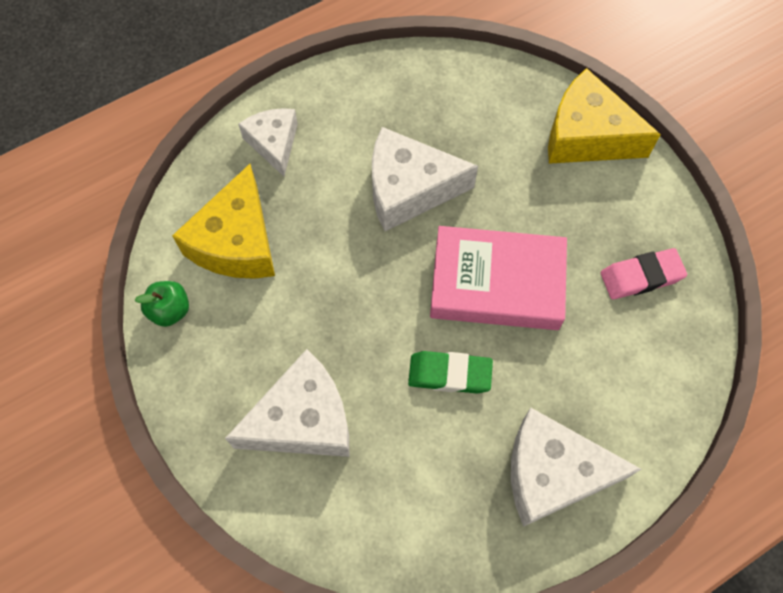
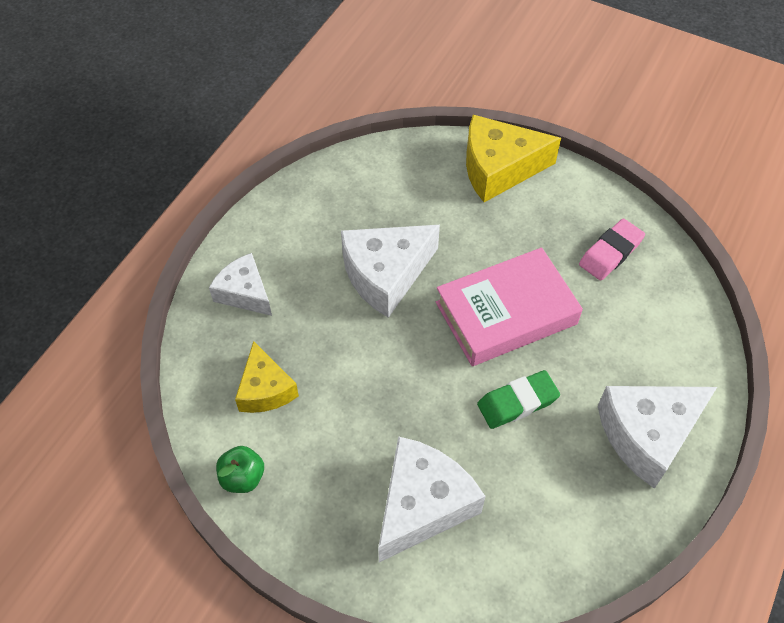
camera: 30 degrees left, 10 degrees down
yellow cheese [172,164,275,279] -> yellow cheese [235,341,299,413], size x0.63

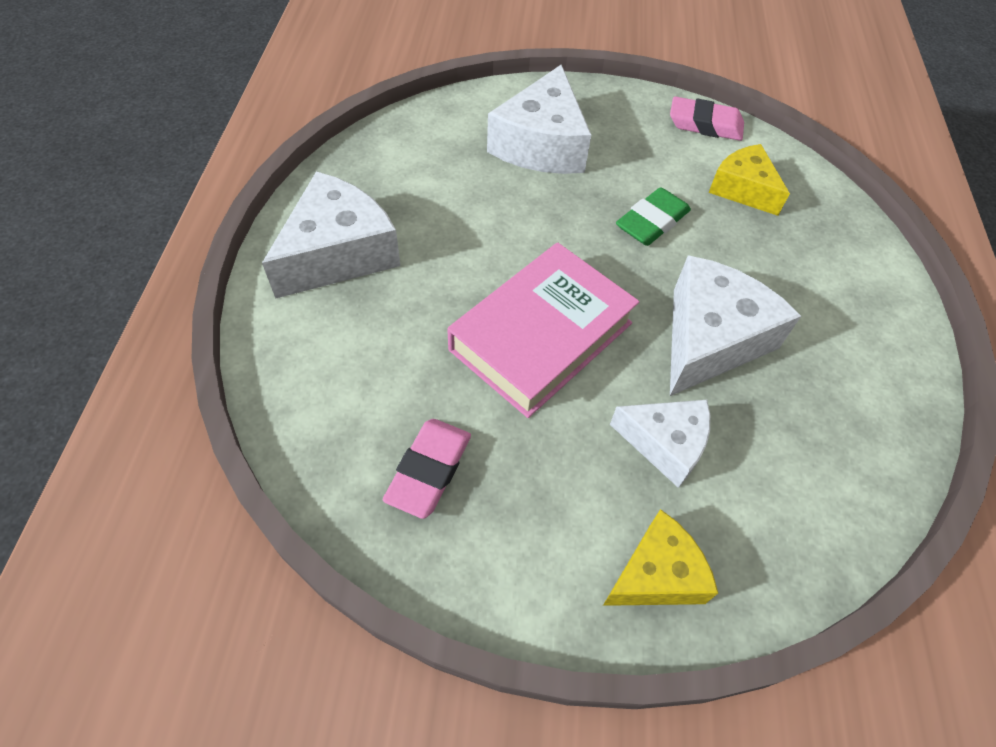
camera: 155 degrees right, 0 degrees up
white cheese [209,253,272,316] -> white cheese moved to [610,400,710,488]
green apple [216,446,264,493] -> pink eraser [670,96,744,141]
yellow cheese [466,115,561,202] -> yellow cheese [603,509,718,606], size x0.63
green eraser [477,370,560,429] -> green eraser moved to [616,187,691,246]

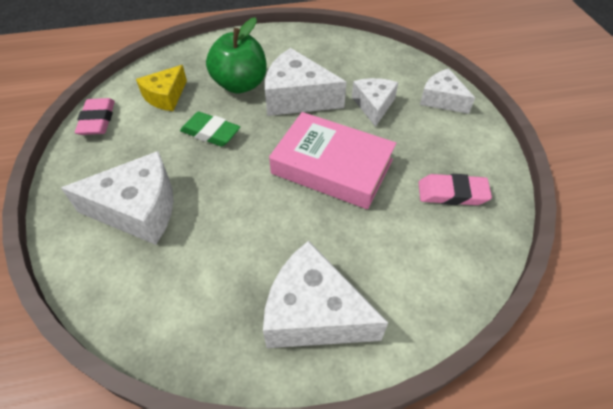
camera: 105 degrees left, 5 degrees down
yellow cheese [603,509,718,606] -> white cheese [420,68,475,114]
none -> green apple [206,17,266,94]

